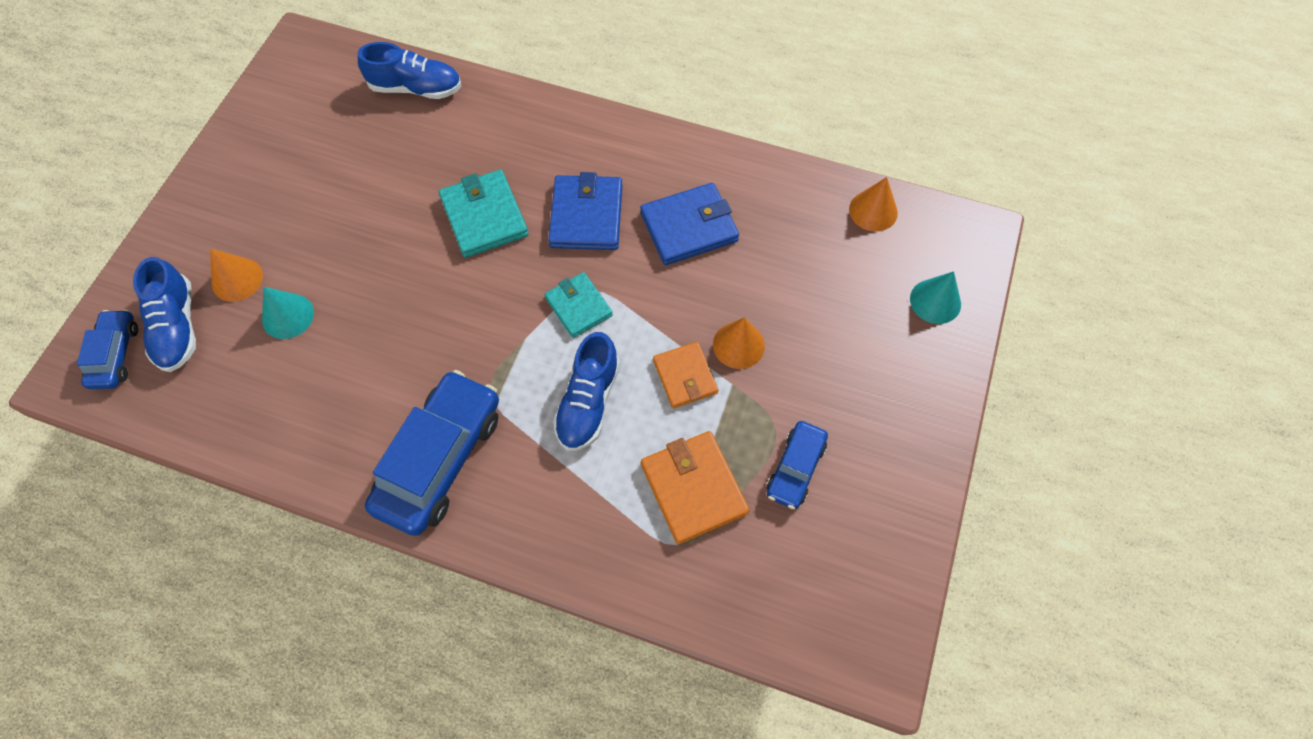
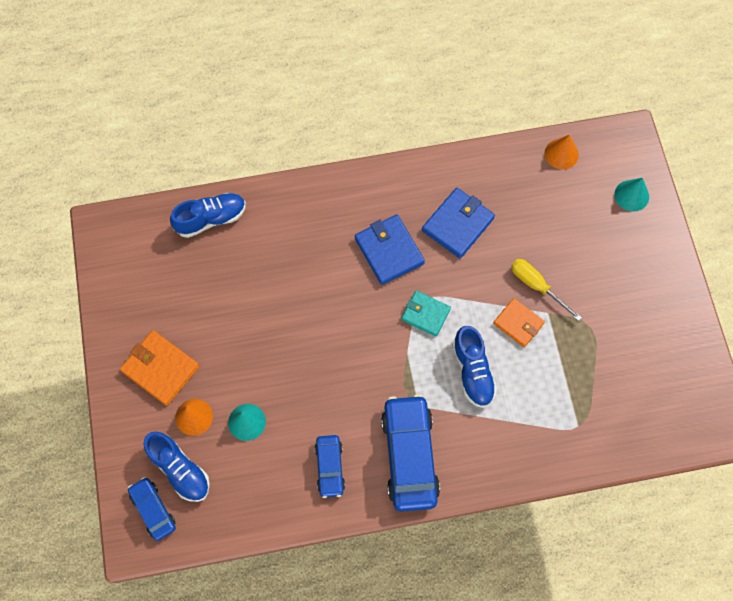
camera: 30 degrees left, 5 degrees up
turquoise wallet [439,169,529,258] -> none
orange wallet [641,431,750,545] -> orange wallet moved to [120,330,199,406]
orange cone [713,317,765,369] -> yellow screwdriver [511,259,582,321]
blue car [766,421,828,509] -> blue car moved to [315,435,345,498]

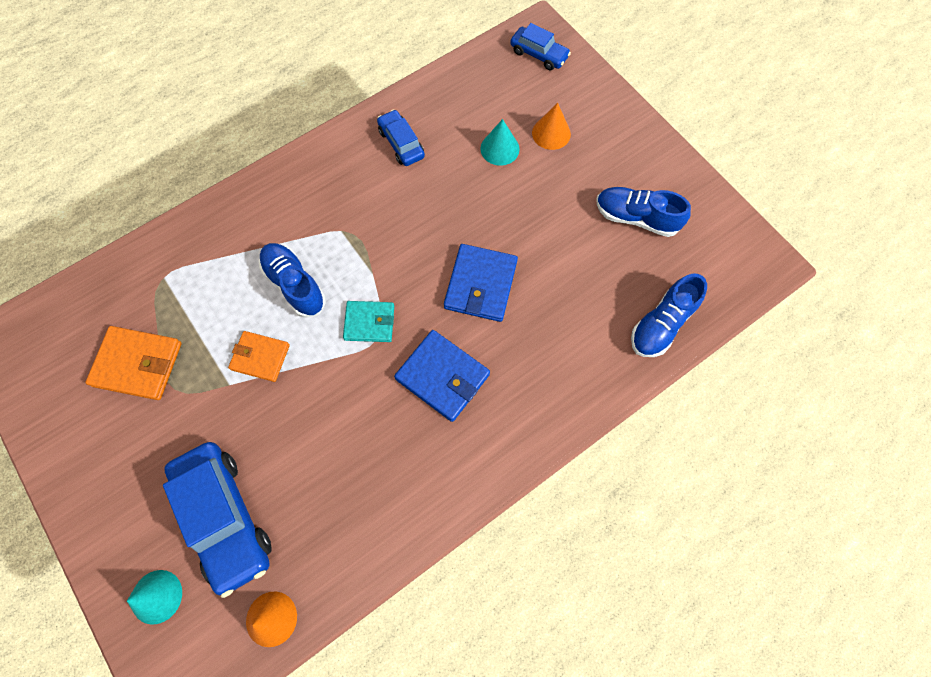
camera: 155 degrees right, 0 degrees up
orange wallet [120,330,199,406] -> orange wallet moved to [85,326,182,400]
blue shoe [144,432,210,502] -> blue shoe moved to [597,187,691,237]
blue car [381,394,440,512] -> blue car moved to [163,442,272,598]
blue wallet [422,188,495,258] -> blue wallet moved to [444,244,518,322]
yellow screwdriver [511,259,582,321] -> none

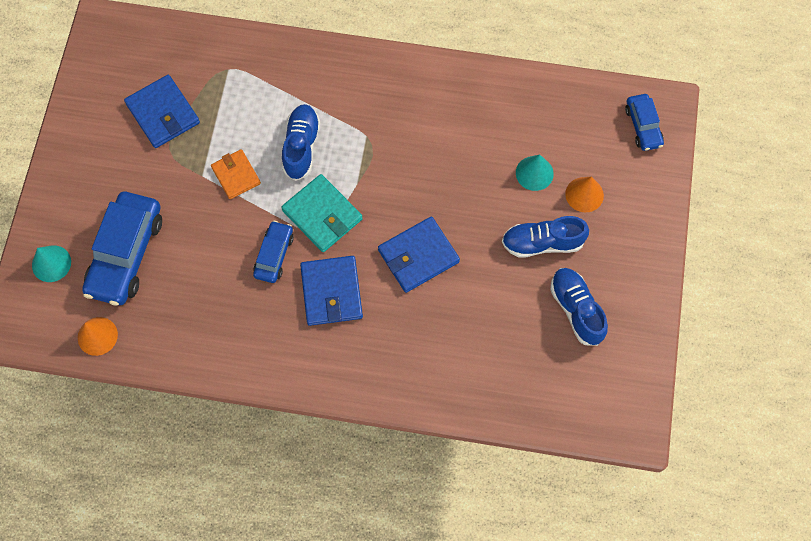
camera: 45 degrees right, 0 degrees up
orange wallet [85,326,182,400] -> blue wallet [124,75,200,148]
turquoise wallet [343,301,394,342] -> turquoise wallet [281,174,363,252], size x1.51
blue car [377,109,425,166] -> blue car moved to [253,221,294,283]
blue shoe [631,274,707,357] -> blue shoe moved to [502,216,589,258]

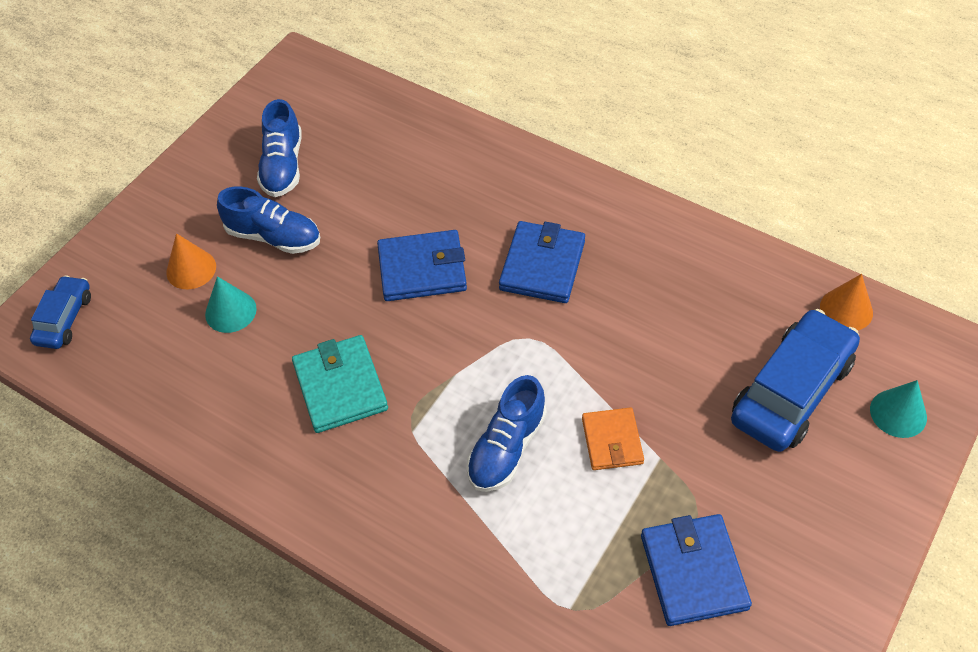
camera: 155 degrees left, 15 degrees down
blue car [253,221,294,283] -> none
turquoise wallet [281,174,363,252] -> turquoise wallet moved to [292,335,388,433]

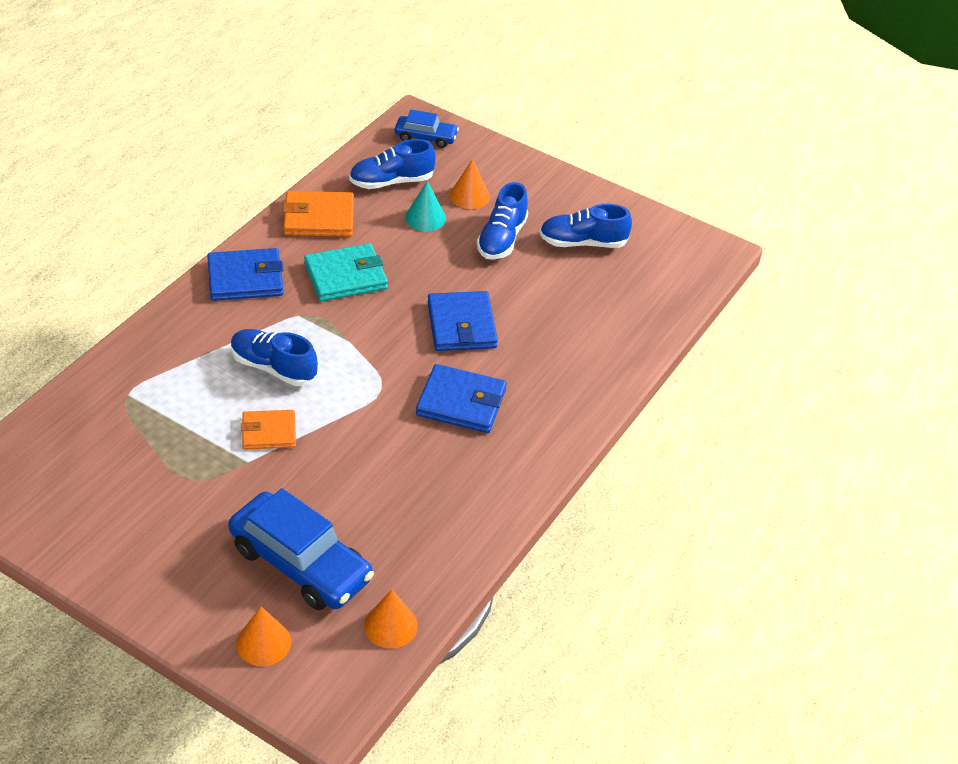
camera: 85 degrees right, 10 degrees down
blue wallet [641,514,752,626] -> blue wallet moved to [207,248,284,301]
turquoise cone [870,380,927,438] -> orange cone [236,607,291,666]
none -> orange wallet [282,191,354,237]
none -> blue shoe [349,139,435,189]

